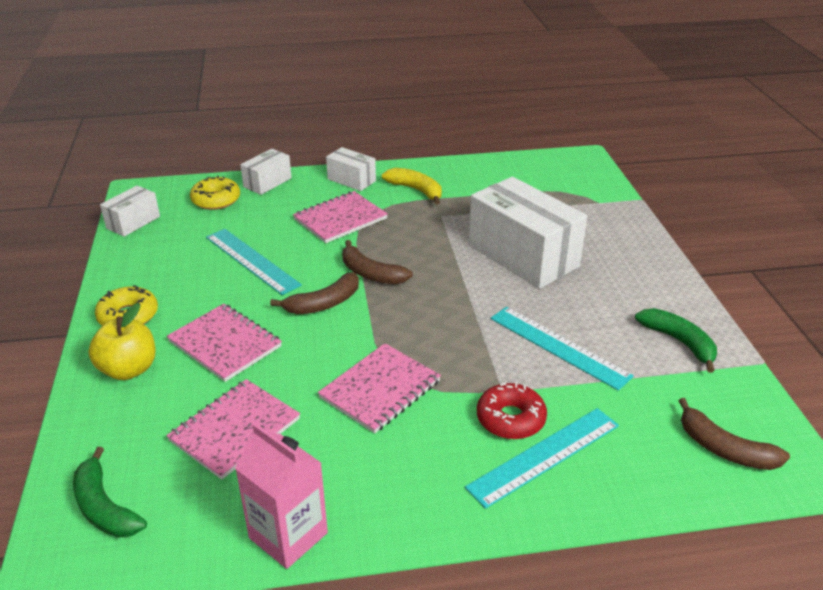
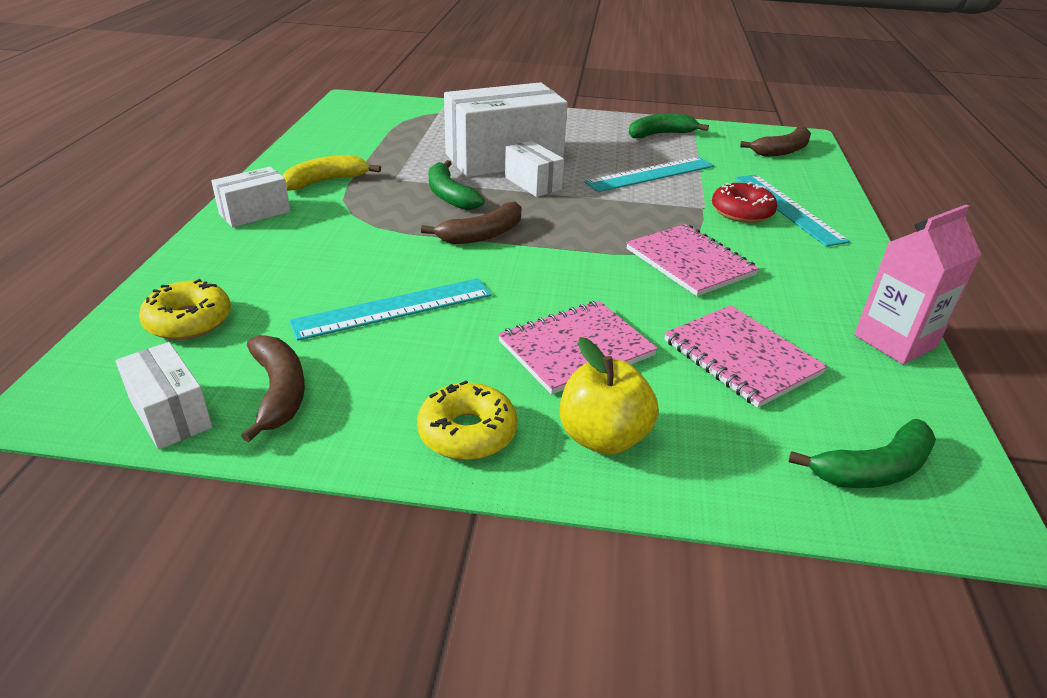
camera: 75 degrees left, 0 degrees up
white box [240,149,292,195] -> white box moved to [505,141,564,197]
brown banana [270,272,359,314] -> brown banana moved to [241,335,305,442]
pink notebook [293,191,388,243] -> none
none -> green banana [428,160,485,210]

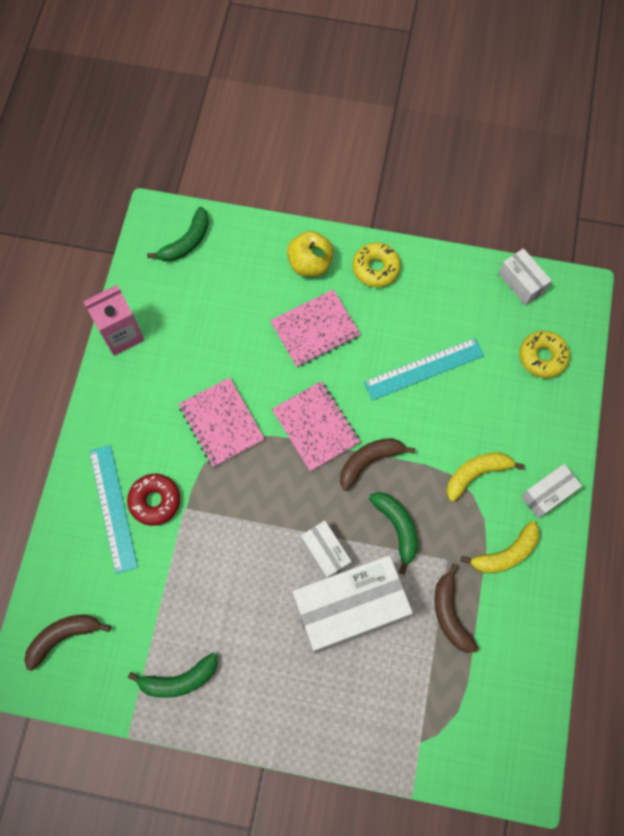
camera: 175 degrees left, 35 degrees up
brown banana [241,335,305,442] -> brown banana moved to [434,564,479,653]
turquoise ruler [584,157,714,192] -> none
pink notebook [664,305,828,408] -> pink notebook moved to [272,381,360,472]
green banana [789,419,936,488] -> green banana turned 150 degrees clockwise [147,207,209,262]
none -> yellow banana [447,453,525,502]

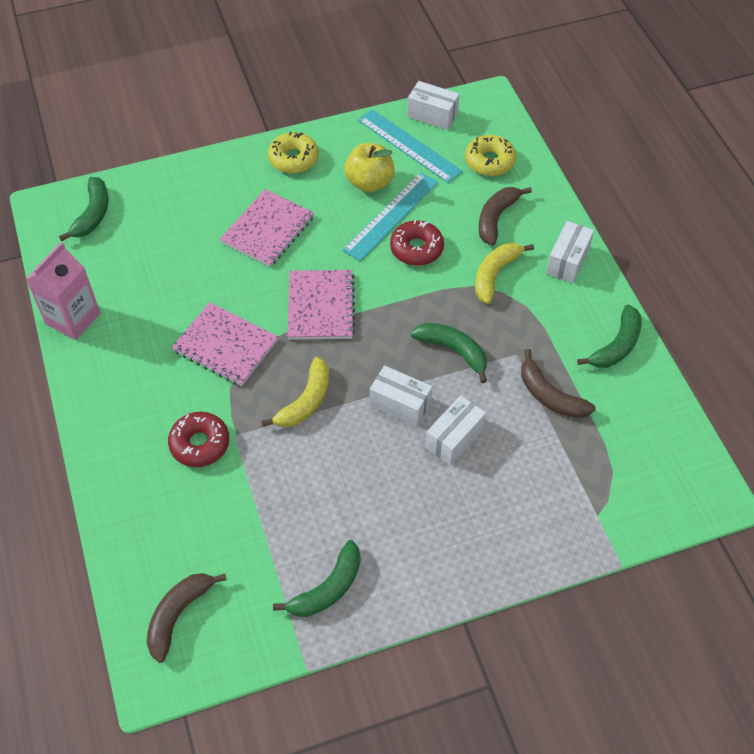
camera: 30 degrees left, 15 degrees down
turquoise ruler [89,445,138,574] -> turquoise ruler moved to [358,109,463,183]
pink notebook [272,381,360,472] -> pink notebook turned 60 degrees clockwise [287,270,355,340]
yellow apple [287,231,334,277] -> yellow apple moved to [344,143,395,192]
white box [293,555,413,654] -> white box [426,395,486,466], size x0.49
brown banana [340,438,416,491] -> brown banana moved to [479,187,532,245]
yellow banana [461,521,540,573] -> yellow banana moved to [261,357,329,427]
none -> red donut [390,220,444,266]
none -> green banana [577,305,642,368]

